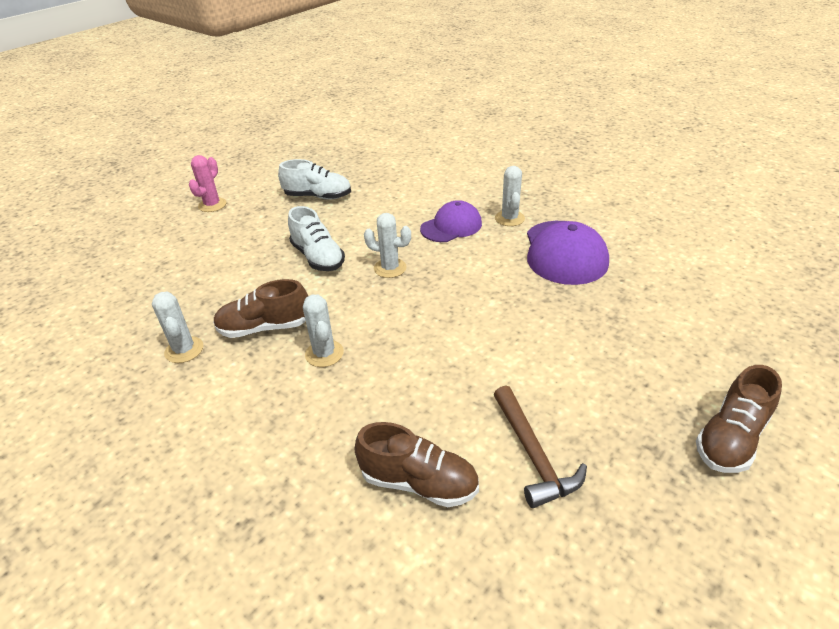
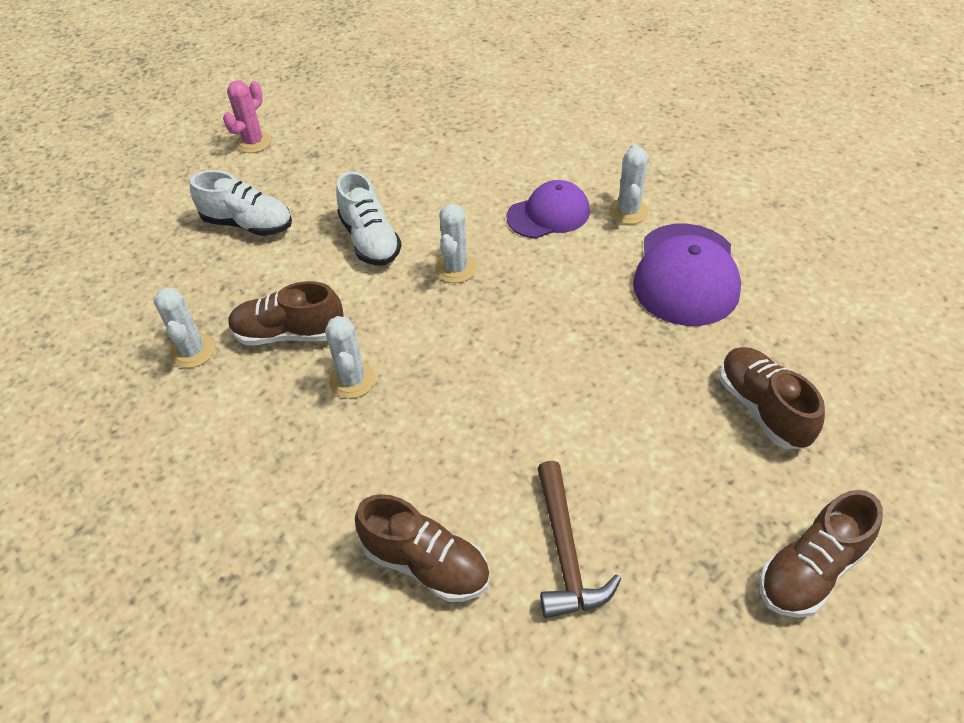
camera: 10 degrees right, 10 degrees up
white shoe [278,159,351,199] -> white shoe moved to [190,170,292,236]
white cactus [364,213,411,278] -> white cactus turned 75 degrees clockwise [435,204,477,283]
none -> brown shoe [720,347,825,449]

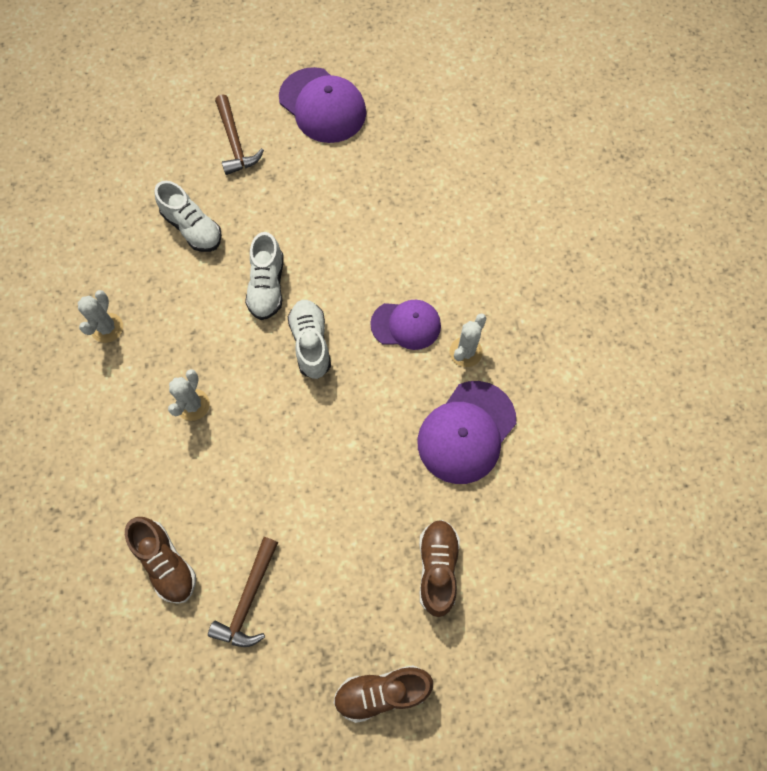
camera: 25 degrees right, 20 degrees up
pink cactus [223,80,271,153] -> brown hammer [215,94,264,175]
brown shoe [228,281,344,345] -> none
white cactus [435,204,477,283] -> white shoe [288,300,331,379]
none -> purple cap [279,67,366,143]

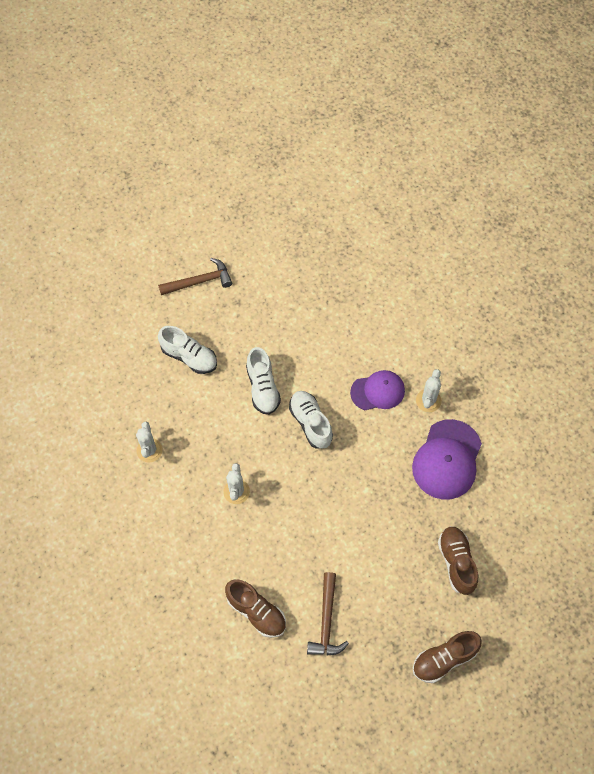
camera: 15 degrees left, 5 degrees down
brown hammer [215,94,264,175] -> brown hammer turned 75 degrees counterclockwise [158,258,232,295]
purple cap [279,67,366,143] -> none

